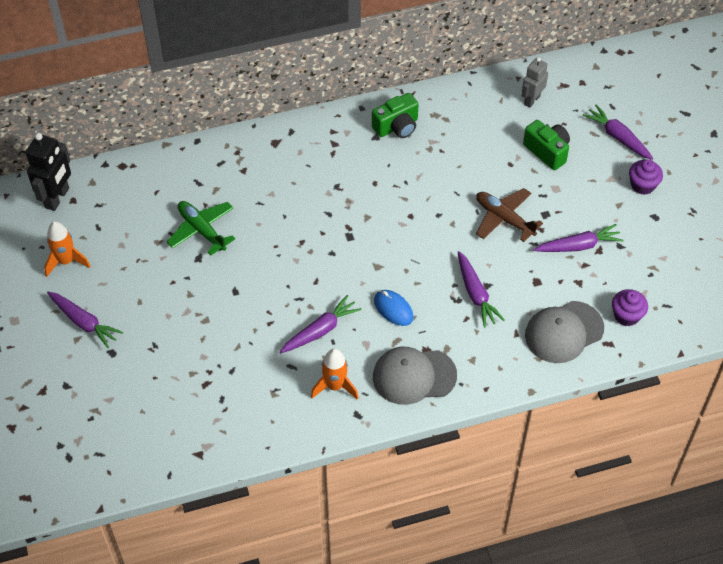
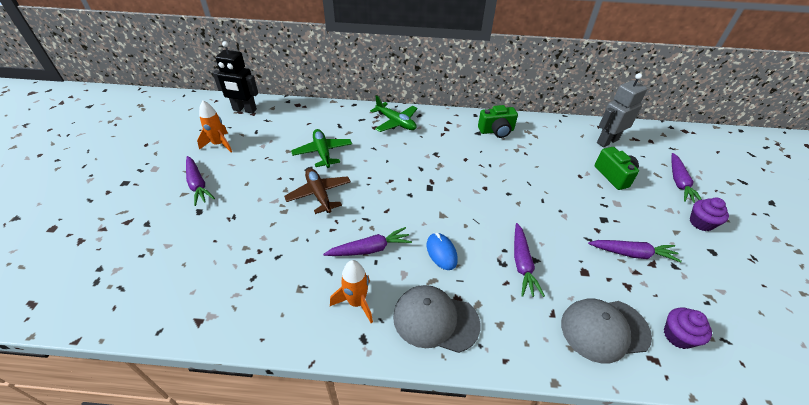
camera: 20 degrees right, 10 degrees down
black robot [26,133,71,211] -> black robot turned 60 degrees clockwise [213,41,258,114]
brown plane [476,188,543,242] -> brown plane moved to [284,168,351,214]
grey robot [522,57,548,108] -> grey robot [597,73,647,147], size x1.53
purple carrot [583,104,654,160] -> purple carrot turned 150 degrees counterclockwise [671,153,702,203]
none -> green plane [370,95,418,132]

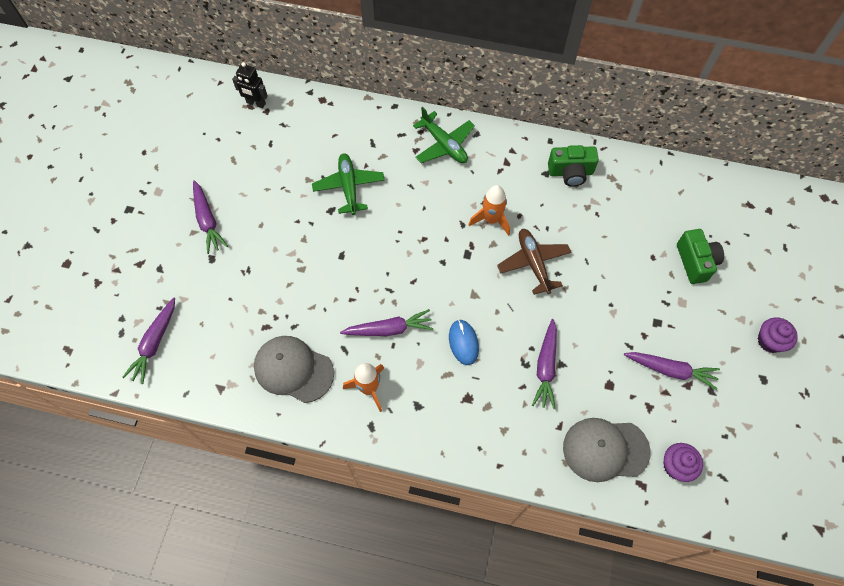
camera: 10 degrees right, 20 degrees up
orange rocket [197,101,232,153] -> orange rocket moved to [468,185,510,236]
black robot [213,41,258,114] -> black robot [232,62,268,108], size x0.65
brown plane [284,168,351,214] -> brown plane moved to [497,229,571,295]
grey cap [393,285,481,353] -> grey cap moved to [254,336,334,403]
grey robot [597,73,647,147] -> none
purple carrot [671,153,702,203] -> purple carrot moved to [122,298,175,384]

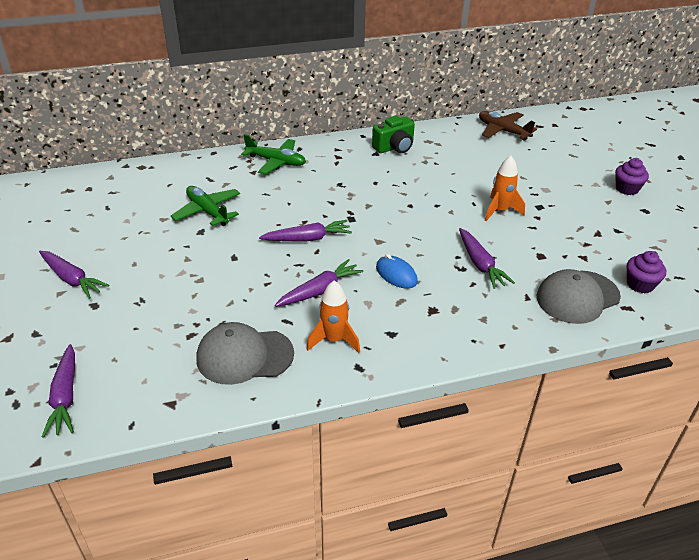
camera: 30 degrees left, 25 degrees down
black robot [232,62,268,108] -> none
orange rocket [468,185,510,236] -> orange rocket moved to [485,156,525,221]
brown plane [497,229,571,295] -> brown plane moved to [479,111,537,141]
purple carrot [624,352,720,390] -> purple carrot moved to [259,220,352,241]
green camera [677,229,724,284] -> none

